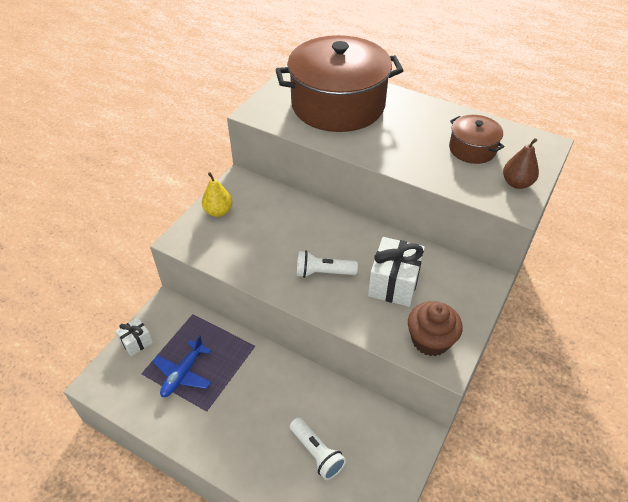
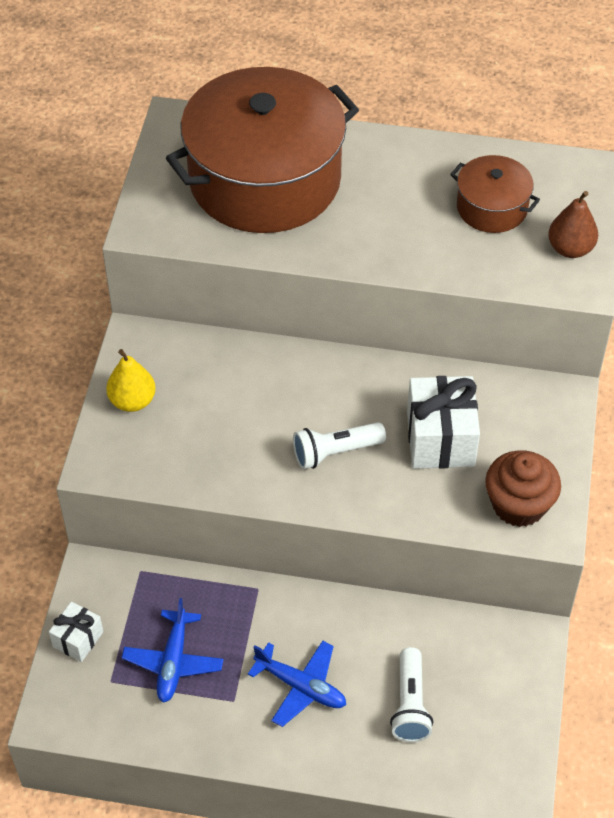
camera: 20 degrees left, 5 degrees up
white flashlight [290,417,346,480] -> white flashlight turned 60 degrees clockwise [390,647,433,742]
none -> blue plane [248,641,346,727]

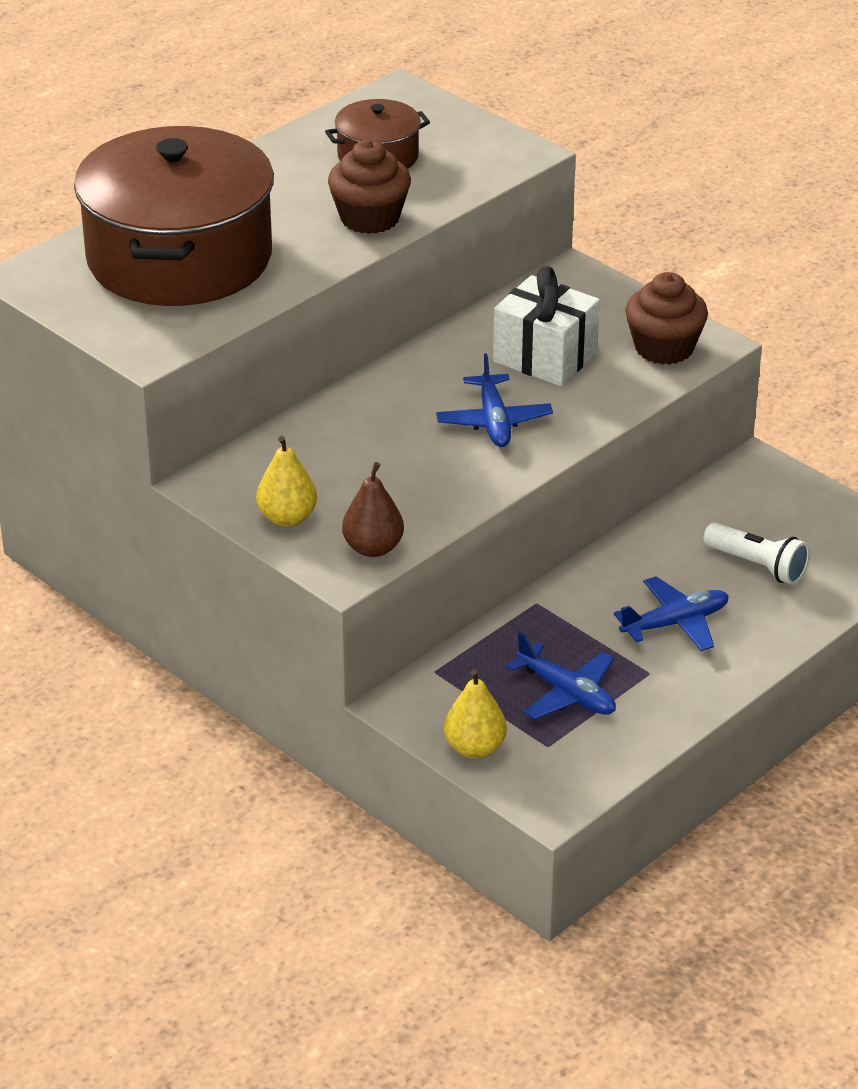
camera: 55 degrees left, 15 degrees down
white gift [49,602,103,662] -> yellow pear [444,669,507,758]
white flashlight [293,422,386,469] -> blue plane [436,353,553,447]
brown pear [548,191,598,258] -> brown pear moved to [342,462,404,557]
none -> brown cupcake [328,140,411,234]

